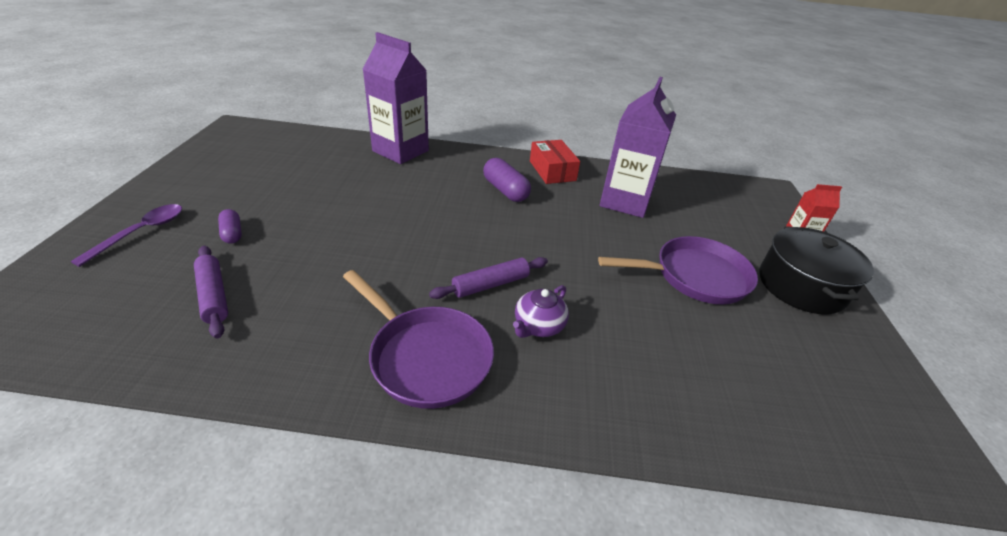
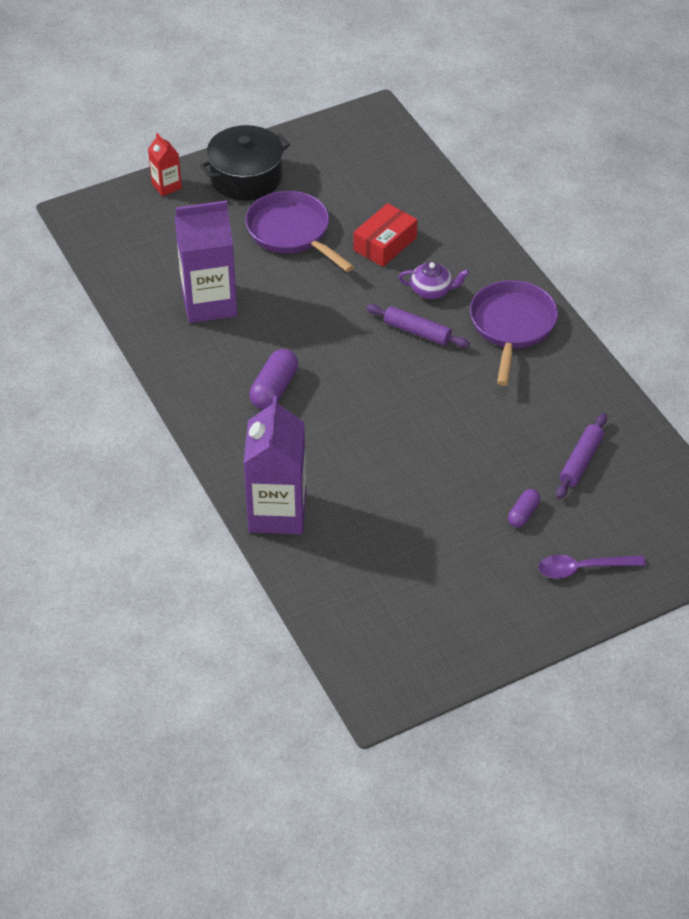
camera: 120 degrees left, 10 degrees up
red box [530,140,580,184] -> red box moved to [353,203,417,267]

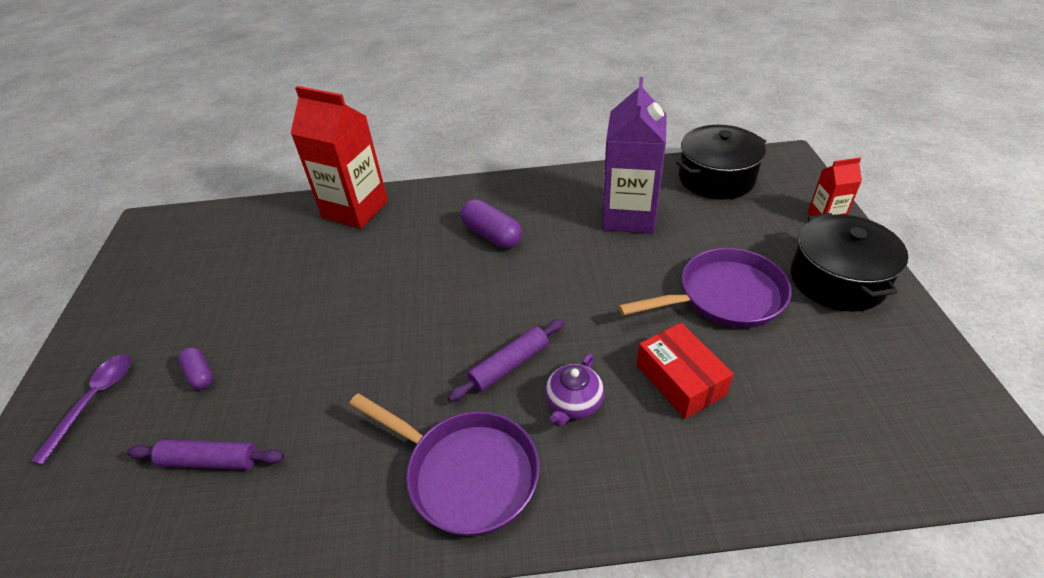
camera: 115 degrees right, 5 degrees down
purple carton [243,396,306,534] -> red carton [290,86,388,229]
purple rolling pin [556,413,607,499] -> purple rolling pin turned 45 degrees counterclockwise [127,439,284,470]
none -> black pot [676,125,766,200]

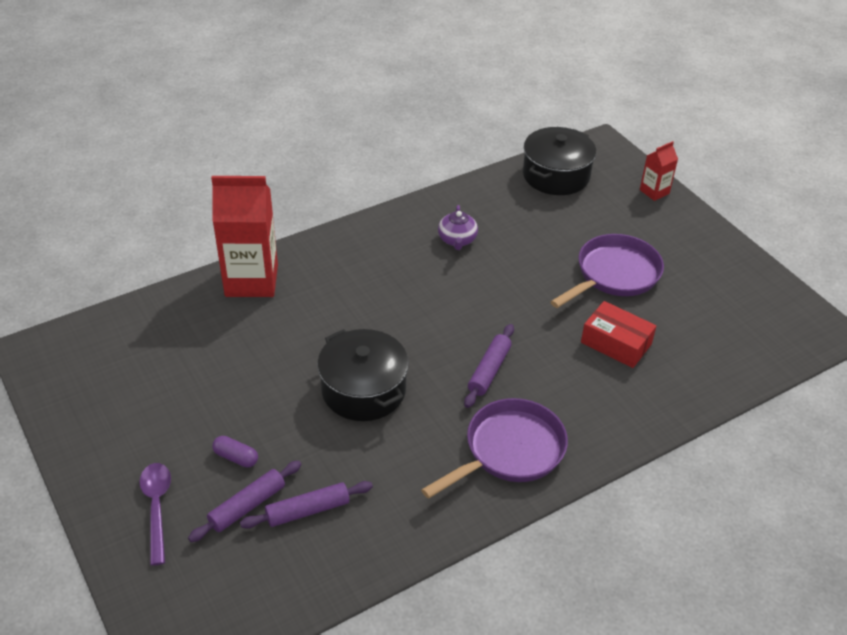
camera: 30 degrees left, 0 degrees up
purple pan [349,393,540,536] -> purple pan turned 45 degrees counterclockwise [421,398,568,499]
purple capsule [461,199,522,249] -> none
purple teapot [545,353,604,427] -> purple teapot moved to [438,205,478,250]
purple carton [602,77,667,234] -> none
black pot [791,213,908,312] -> black pot moved to [317,329,409,421]
none -> purple rolling pin [188,460,302,542]

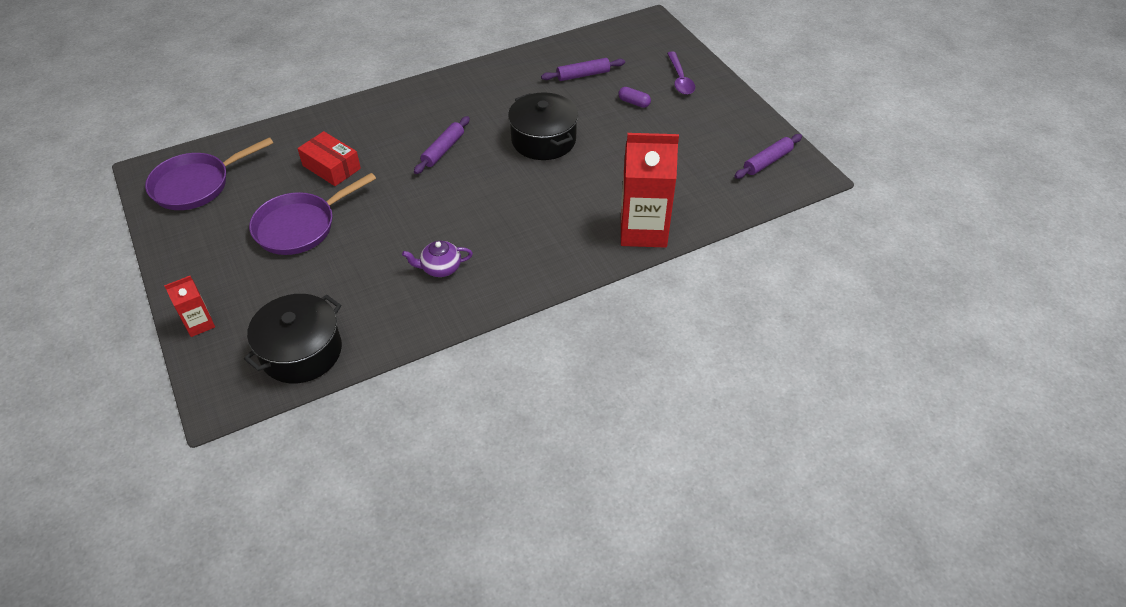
camera: 175 degrees left, 5 degrees up
purple rolling pin [188,460,302,542] -> purple rolling pin moved to [734,134,802,179]
purple pan [421,398,568,499] -> purple pan moved to [145,137,273,210]
purple teapot [438,205,478,250] -> purple teapot turned 105 degrees counterclockwise [402,241,473,277]

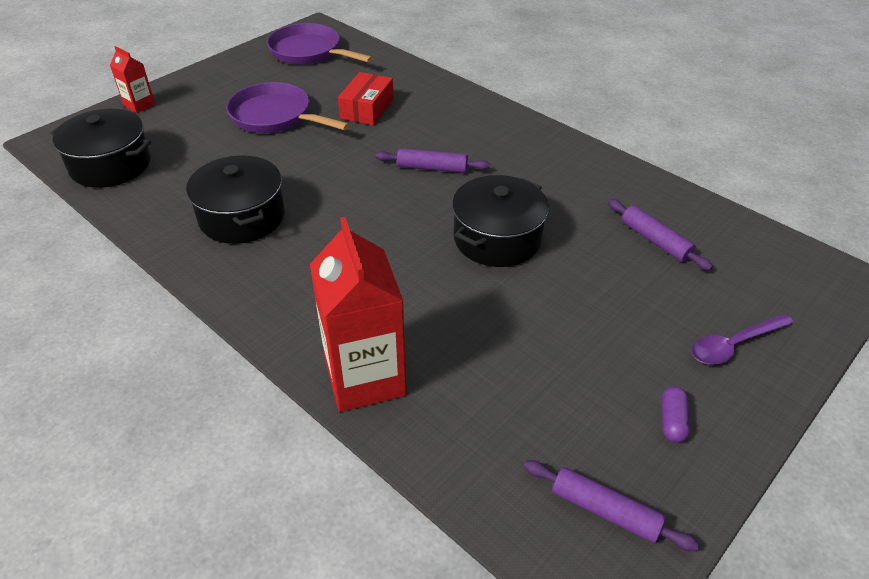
camera: 70 degrees right, 5 degrees down
purple teapot [402,241,473,277] -> black pot [186,156,285,244]
purple capsule [618,87,651,108] -> purple capsule moved to [662,386,690,443]

